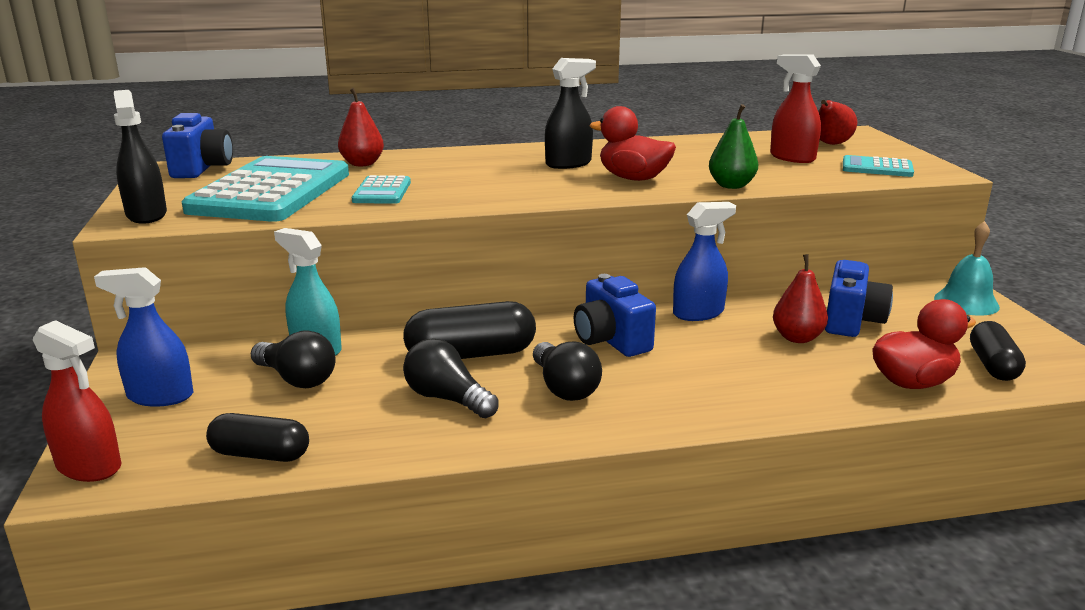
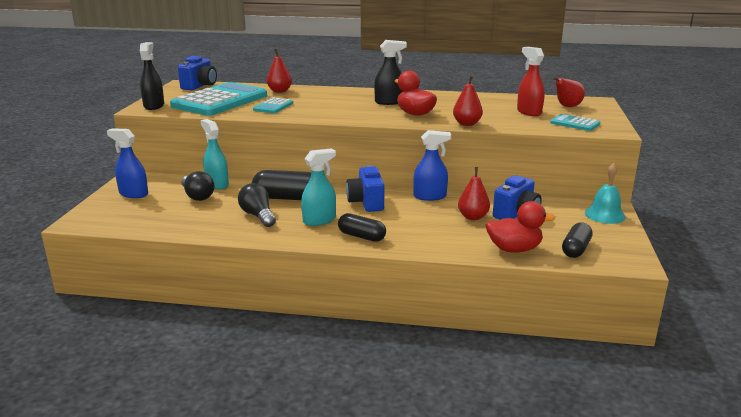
camera: 20 degrees right, 0 degrees up
red spray bottle [33,320,121,482] -> none
black capsule [206,413,309,462] -> black capsule moved to [338,213,386,242]
black light bulb [533,342,602,401] -> turquoise spray bottle [301,148,336,226]
green pear [709,104,758,189] -> red pear [453,75,483,126]

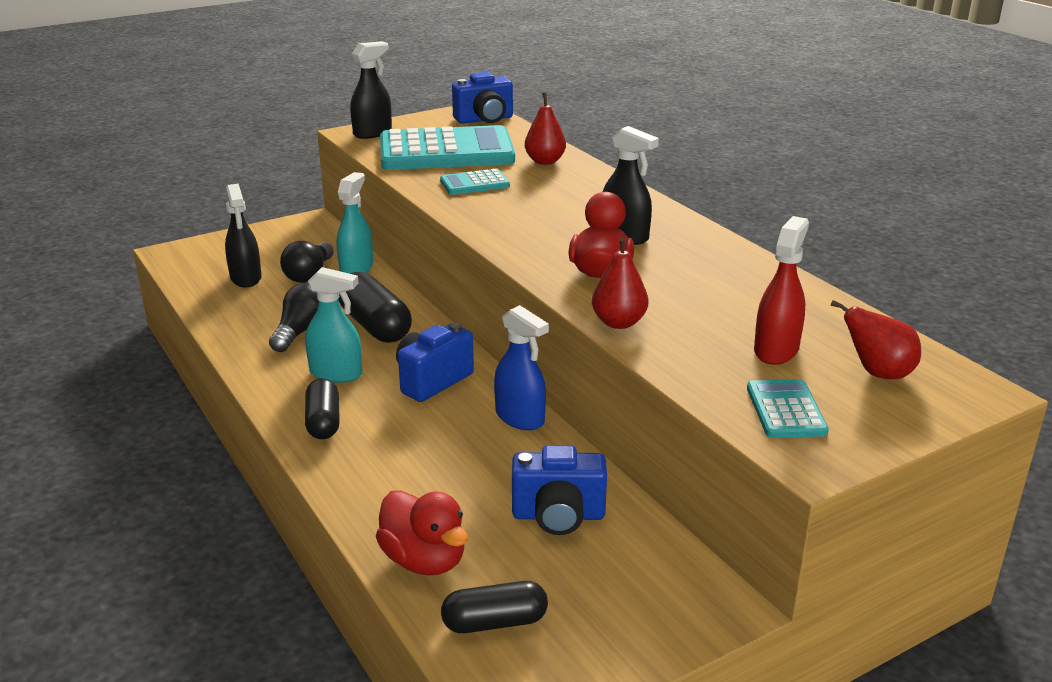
camera: 50 degrees right, 5 degrees up
blue spray bottle [107,128,148,198] -> none
red pear [458,167,490,220] -> none
turquoise bell [585,163,626,224] -> none
none -> black spray bottle [225,184,262,288]

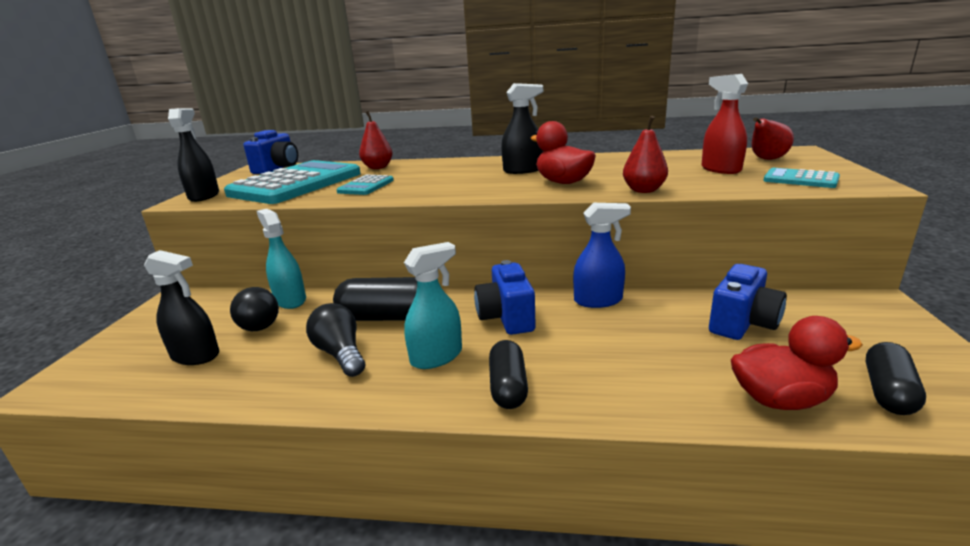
camera: 50 degrees left, 5 degrees down
black capsule [305,378,340,439] -> black capsule turned 60 degrees clockwise [489,340,528,409]

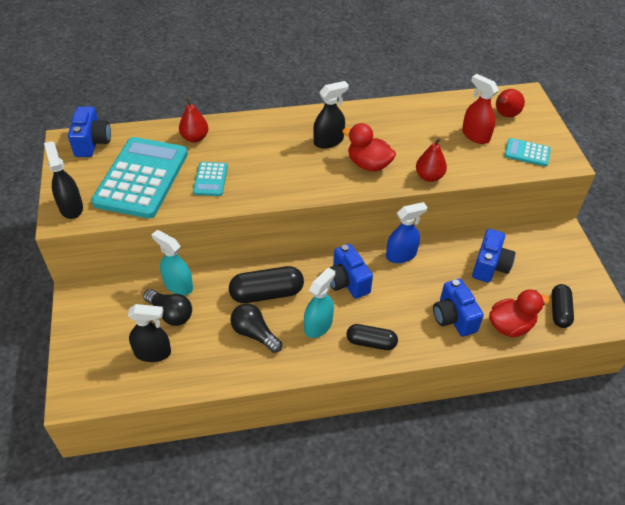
camera: 20 degrees left, 25 degrees up
black capsule [489,340,528,409] -> black capsule turned 60 degrees counterclockwise [346,324,398,350]
none -> blue camera [433,279,484,337]

